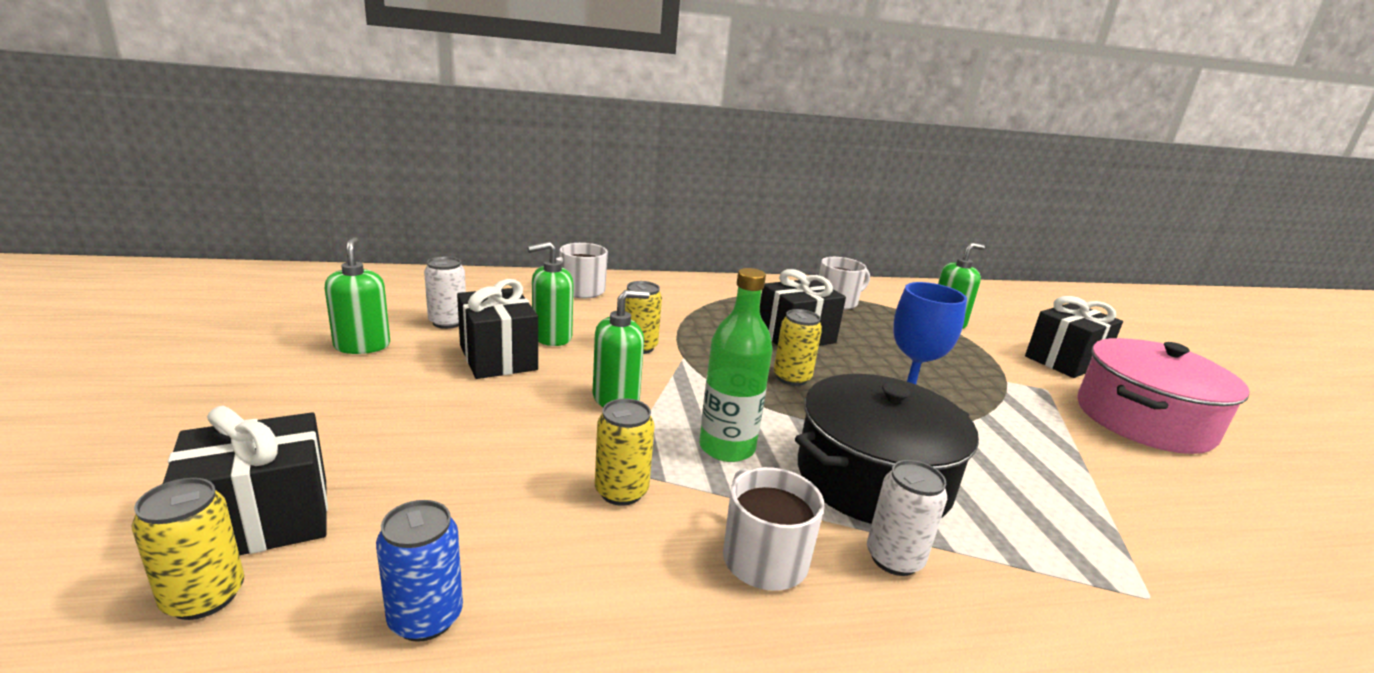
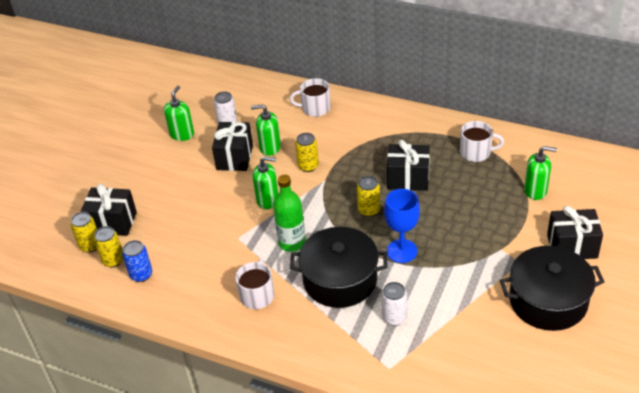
camera: 40 degrees right, 20 degrees up
yellow can [595,399,655,506] -> yellow can moved to [94,226,123,268]
white can [867,460,947,576] -> white can moved to [381,282,407,326]
pink pot [1077,338,1250,454] -> black pot [500,246,605,331]

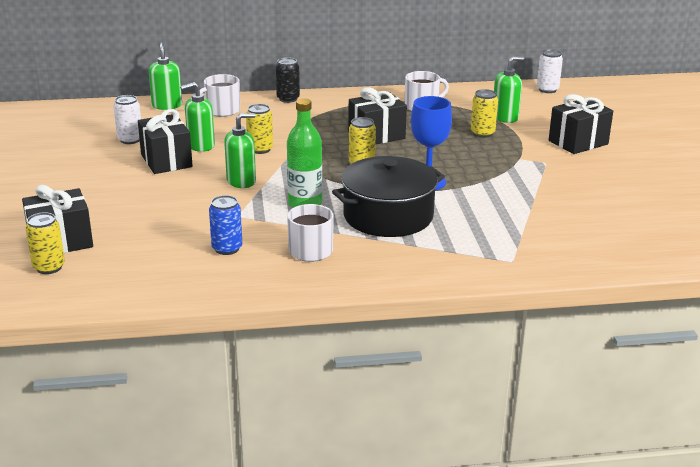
camera: 35 degrees left, 15 degrees down
yellow can [94,226,123,268] -> yellow can moved to [471,89,498,138]
blue can [122,240,152,282] -> blue can moved to [209,195,242,255]
green soap dispenser [164,86,194,141] -> green soap dispenser moved to [149,43,182,110]
white can [381,282,407,326] -> white can moved to [537,49,563,93]
black pot [500,246,605,331] -> none
none -> black can [276,57,300,103]

